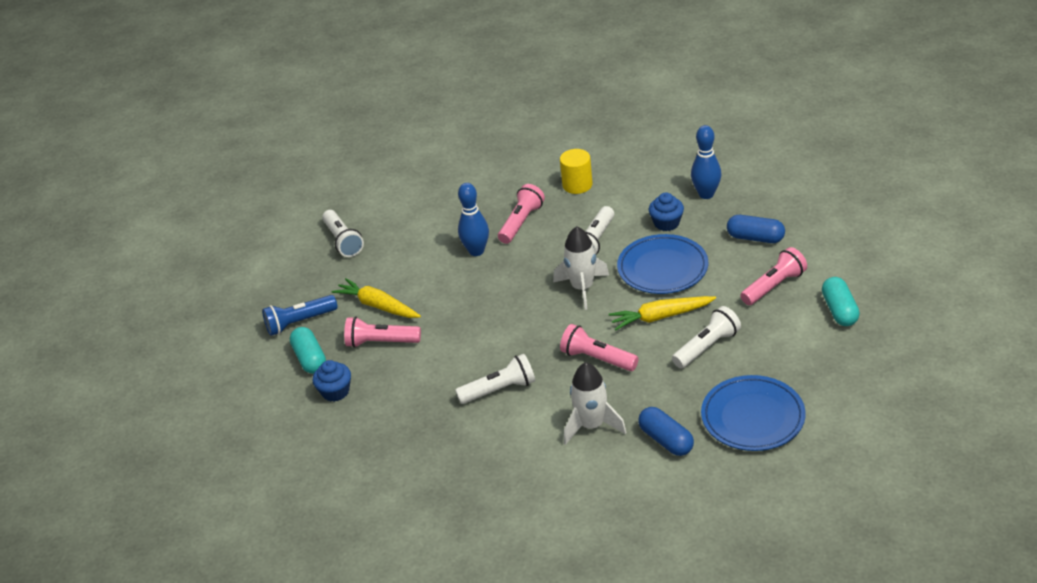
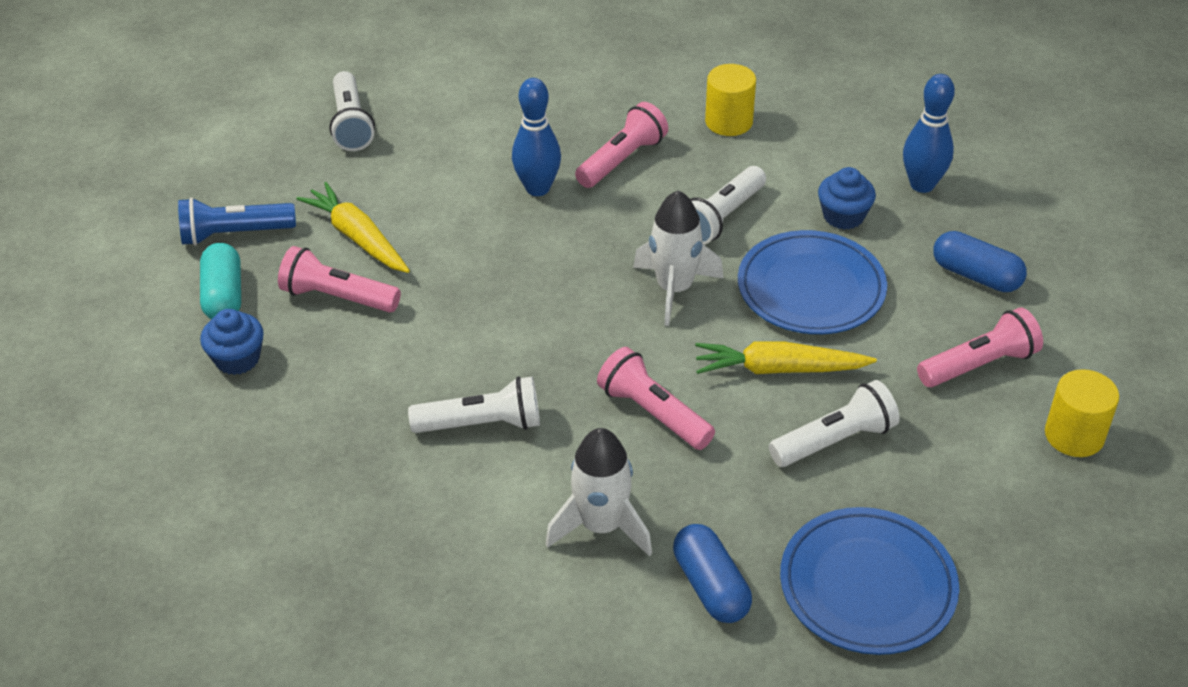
camera: 10 degrees right, 5 degrees up
turquoise capsule [822,277,860,326] -> yellow cylinder [1045,369,1119,457]

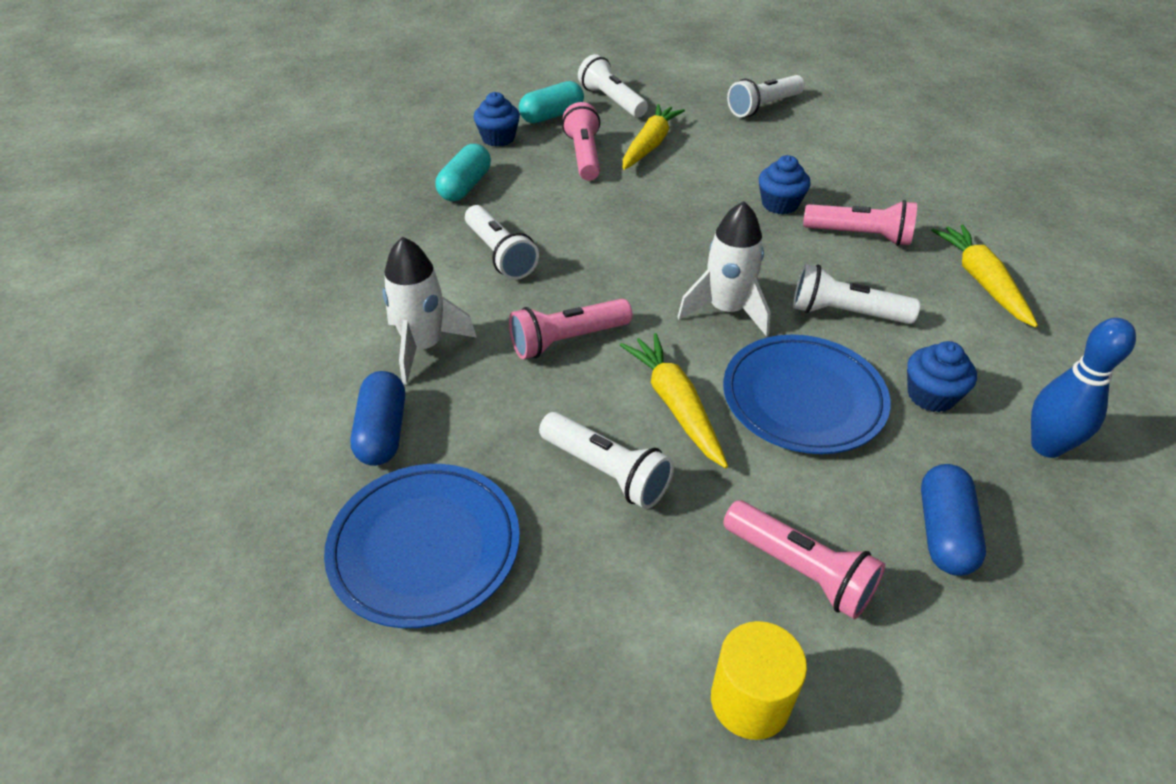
camera: 65 degrees right, 0 degrees up
blue flashlight [178,197,296,246] -> white flashlight [578,54,648,118]
blue bowling pin [512,78,561,196] -> blue cupcake [759,155,811,214]
pink flashlight [597,347,715,450] -> pink flashlight turned 135 degrees counterclockwise [509,299,633,359]
blue capsule [673,524,752,623] -> blue capsule turned 45 degrees counterclockwise [350,371,405,466]
yellow cylinder [705,64,756,136] -> yellow carrot [931,224,1038,328]
none -> turquoise capsule [436,144,491,201]

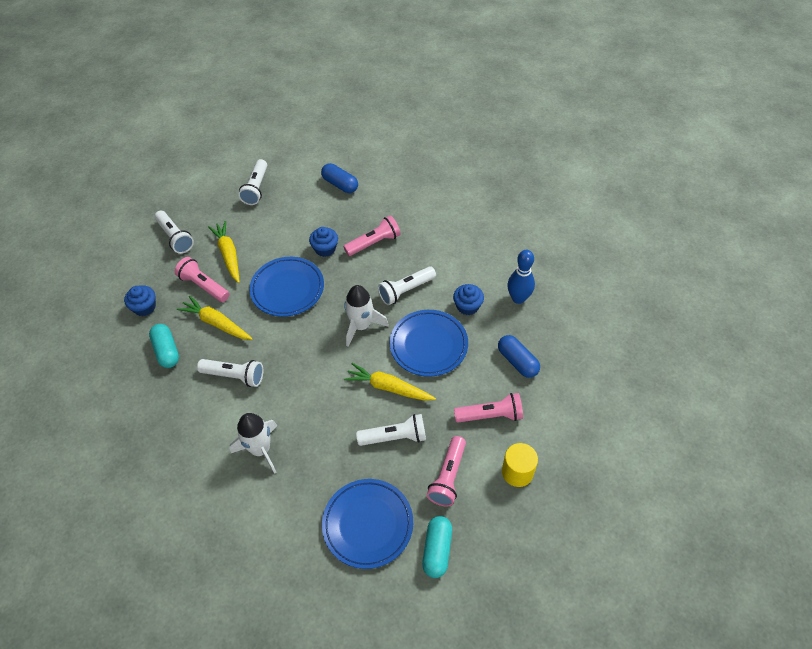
camera: 45 degrees left, 10 degrees up
blue capsule [350,371,405,466] -> blue capsule moved to [321,163,358,193]
pink flashlight [509,299,633,359] -> pink flashlight moved to [427,436,466,506]
turquoise capsule [519,81,584,123] -> turquoise capsule moved to [422,516,452,578]
white flashlight [578,54,648,118] -> white flashlight turned 135 degrees counterclockwise [154,211,194,254]
yellow carrot [931,224,1038,328] -> yellow carrot moved to [177,296,253,340]
none -> blue plate [249,257,324,317]

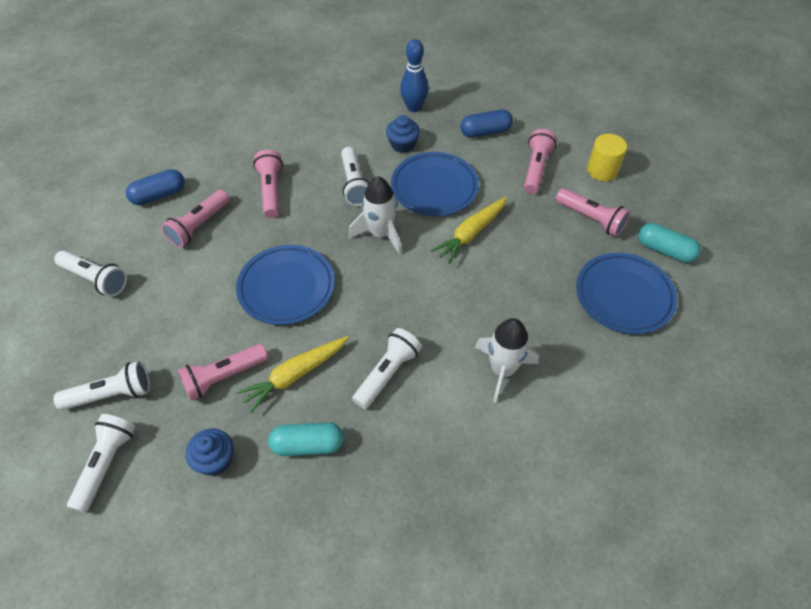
camera: 70 degrees left, 0 degrees up
yellow carrot [208,221,240,283] -> none
blue cupcake [309,227,338,257] -> none
white flashlight [356,414,426,446] -> white flashlight moved to [67,414,136,513]
none -> pink flashlight [161,190,229,248]

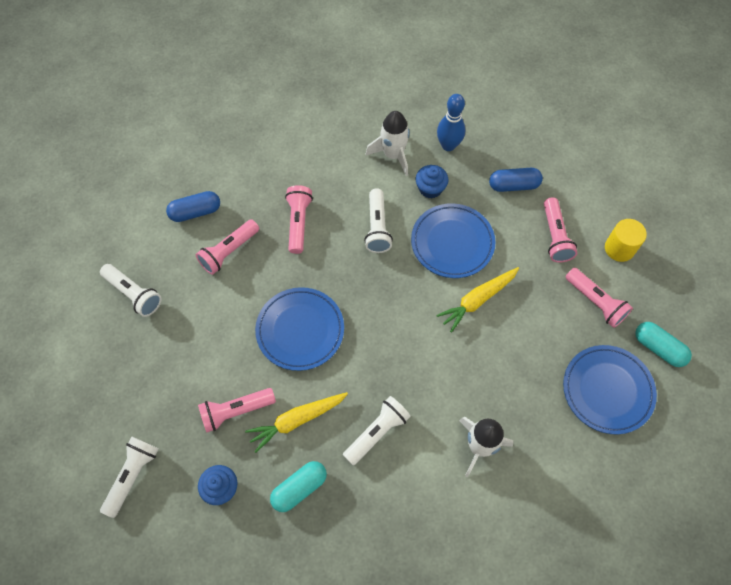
camera: 10 degrees right, 10 degrees up
white flashlight [53,361,150,410] -> none
turquoise capsule [268,422,344,456] -> turquoise capsule turned 45 degrees counterclockwise [270,461,327,512]
white rocket [348,177,402,254] -> white rocket moved to [366,111,410,176]
pink flashlight [524,129,557,194] -> pink flashlight turned 150 degrees clockwise [544,197,577,263]

